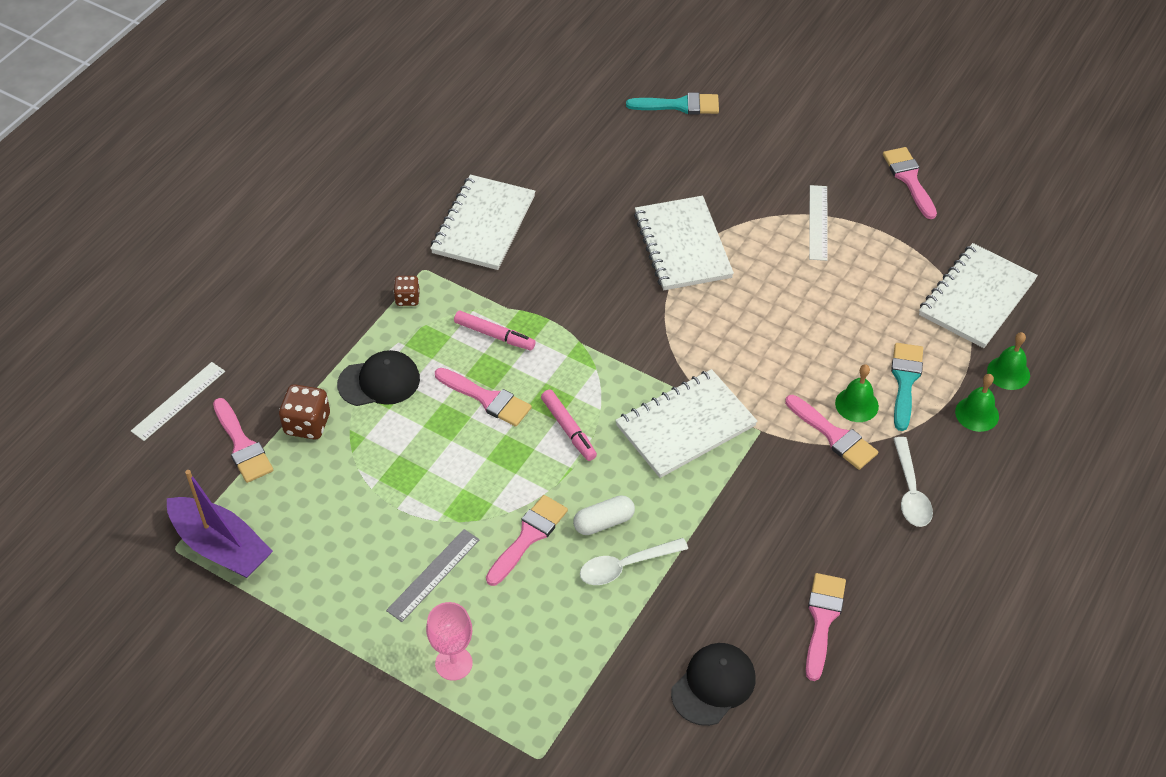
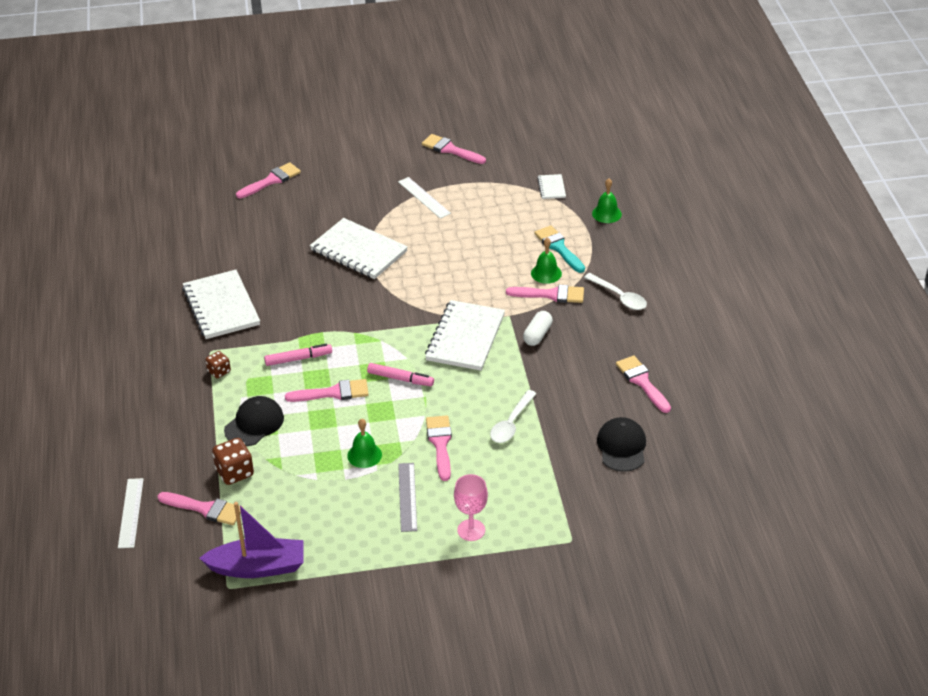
camera: 40 degrees left, 10 degrees down
white capsule [573,495,635,535] -> white capsule moved to [523,311,553,346]
turquoise brush [626,93,719,115] -> pink brush [236,162,301,199]
white notebook [919,243,1038,348] -> white notebook [537,174,566,199], size x0.46
green bell [955,374,999,432] -> green bell moved to [347,419,382,468]

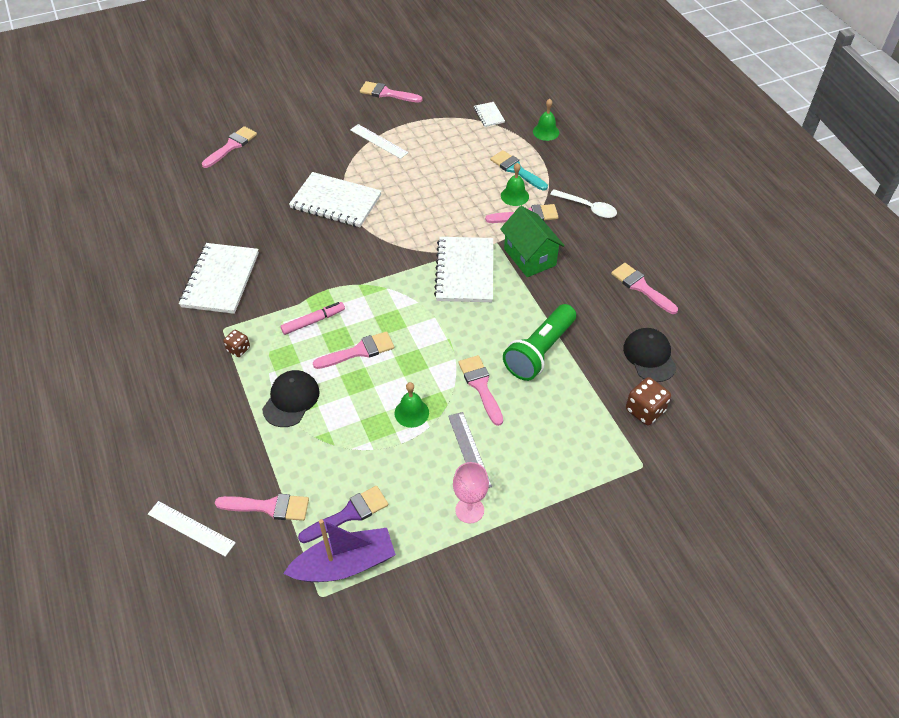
camera: 15 degrees left, 10 degrees up
white ruler [118,478,144,548] -> white ruler turned 45 degrees counterclockwise [148,501,236,557]
white notebook [182,270,260,339] -> white notebook turned 45 degrees clockwise [179,243,259,314]
brown dice [212,438,254,485] -> brown dice moved to [626,377,671,425]
pink marker [367,363,434,386] -> none
pink goblet [454,474,488,541] -> pink goblet moved to [453,462,489,524]
white spoon [490,390,537,443] -> green flashlight [503,304,576,381]
white capsule [523,311,553,346] -> green house [500,206,565,277]
none -> purple brush [298,486,388,543]

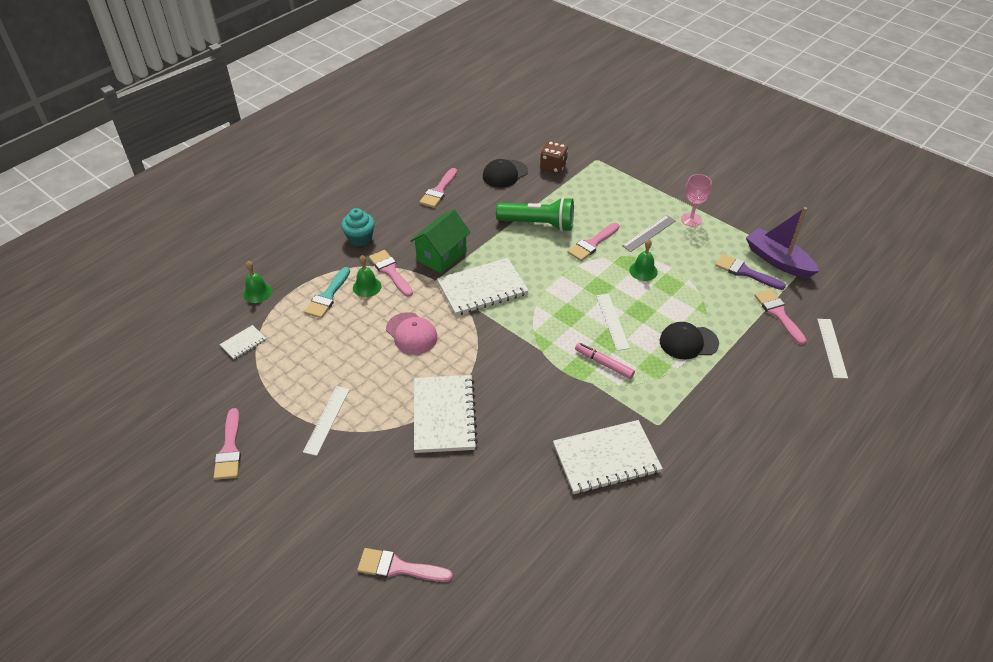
camera: 115 degrees left, 5 degrees down
brown dice [223,330,250,357] -> none
pink brush [313,331,394,369] -> white ruler [596,294,630,351]
white spoon [550,190,617,218] -> turquoise cupcake [341,208,375,246]
none -> pink cap [386,312,437,354]

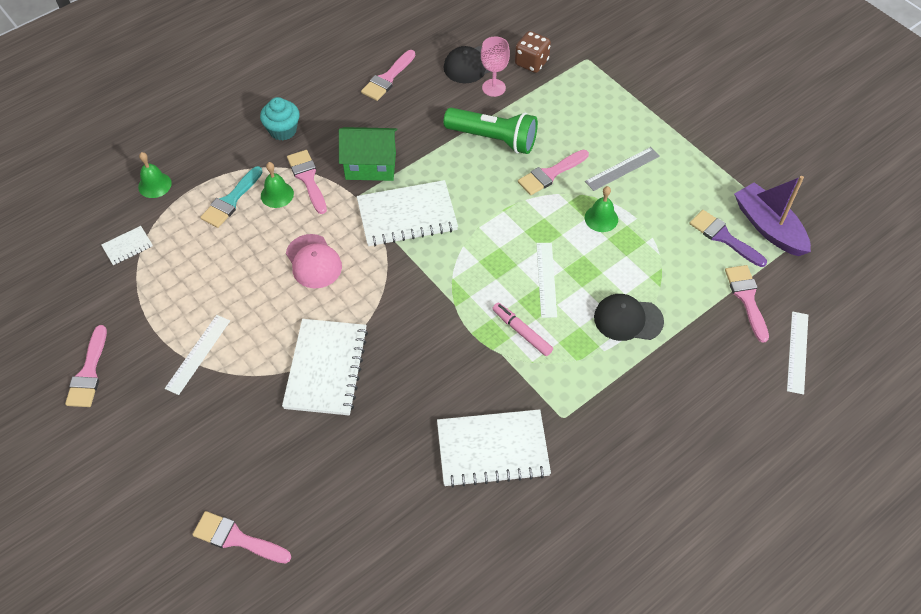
camera: 10 degrees right, 10 degrees up
green house [410,209,471,273] -> green house turned 45 degrees clockwise [339,127,397,181]
pink goblet [681,174,712,227] -> pink goblet moved to [481,36,510,97]

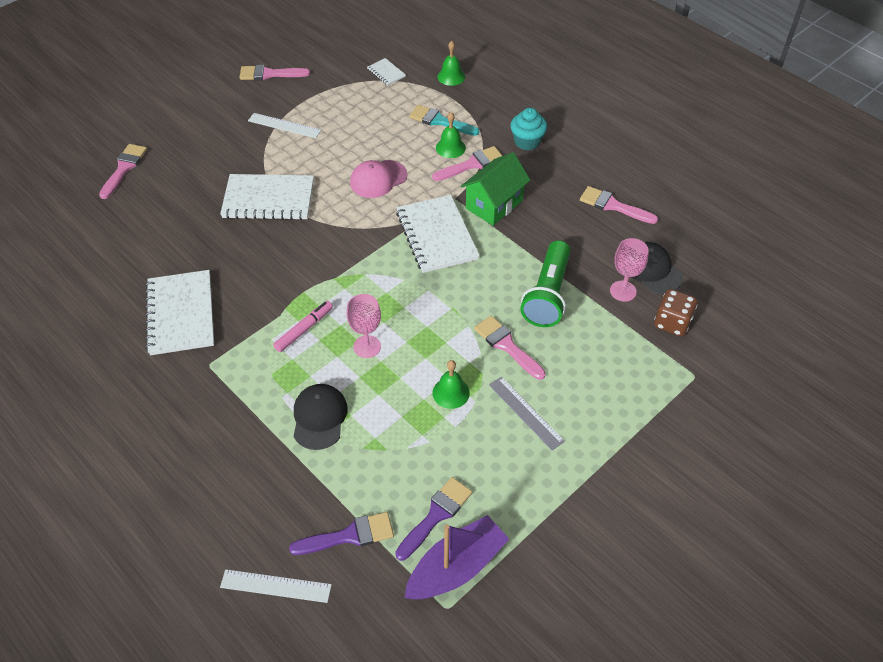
camera: 85 degrees right, 5 degrees down
green house [339,127,397,181] -> green house turned 45 degrees clockwise [461,152,530,226]
white ruler [536,243,557,318] -> pink goblet [346,294,381,358]
pink brush [725,265,769,343] -> purple brush [289,512,394,555]

